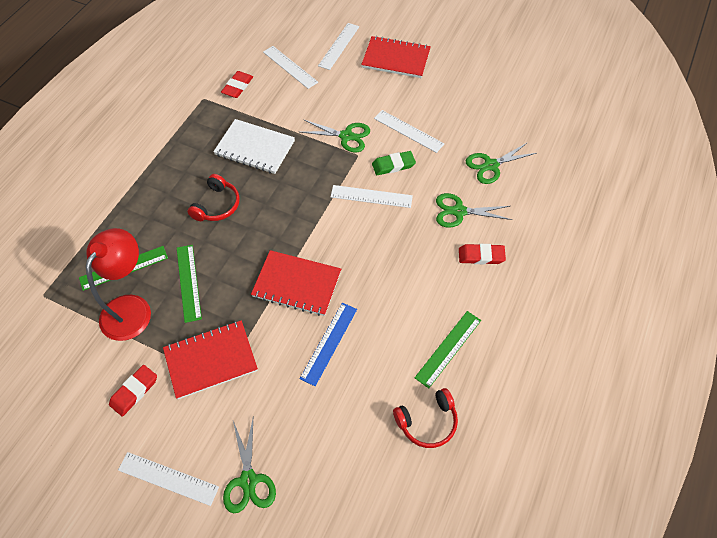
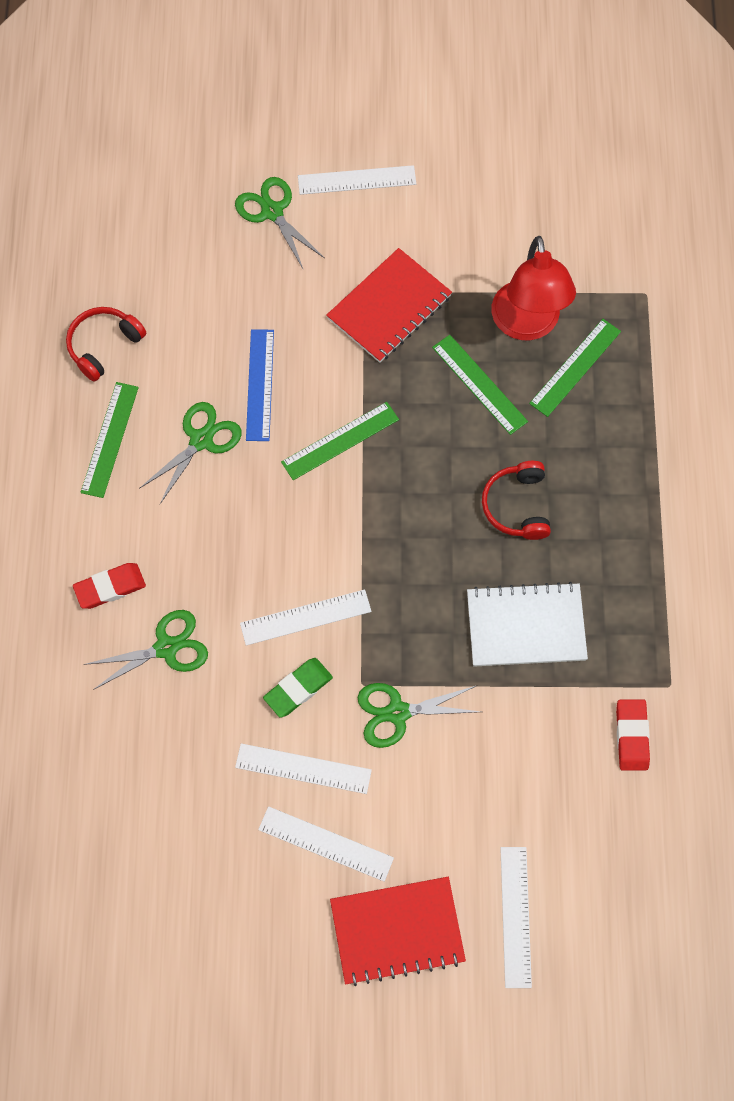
camera: 155 degrees right, 10 degrees up
red eraser [109,365,157,417] -> none
red notebook [251,250,341,316] -> green ruler [281,402,399,480]
white ruler [263,46,318,89] -> white ruler moved to [258,806,394,882]
green scissors [466,142,536,184] -> green scissors moved to [139,402,242,504]

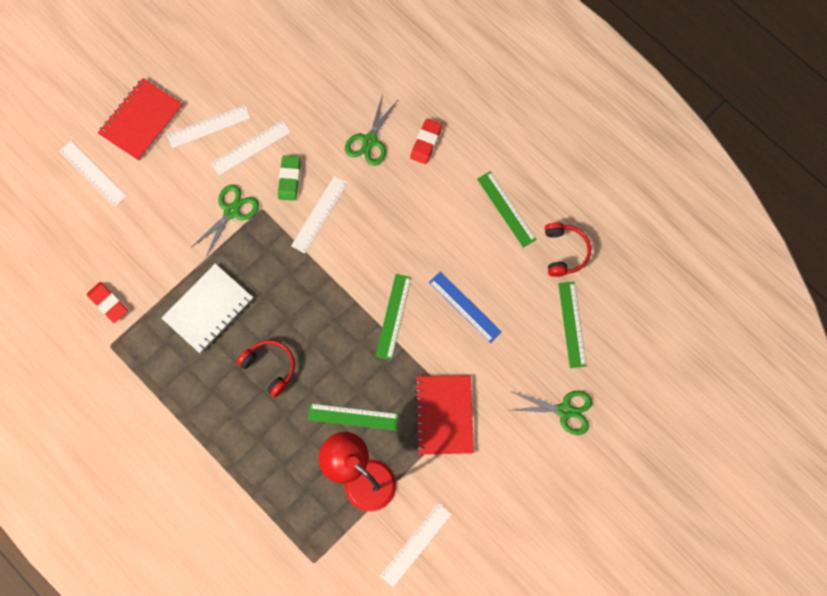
camera: 135 degrees right, 5 degrees up
green scissors [139,402,242,504] -> none
white ruler [298,165,416,195] -> white ruler moved to [380,503,452,587]
green ruler [529,319,621,417] -> green ruler moved to [558,282,587,368]

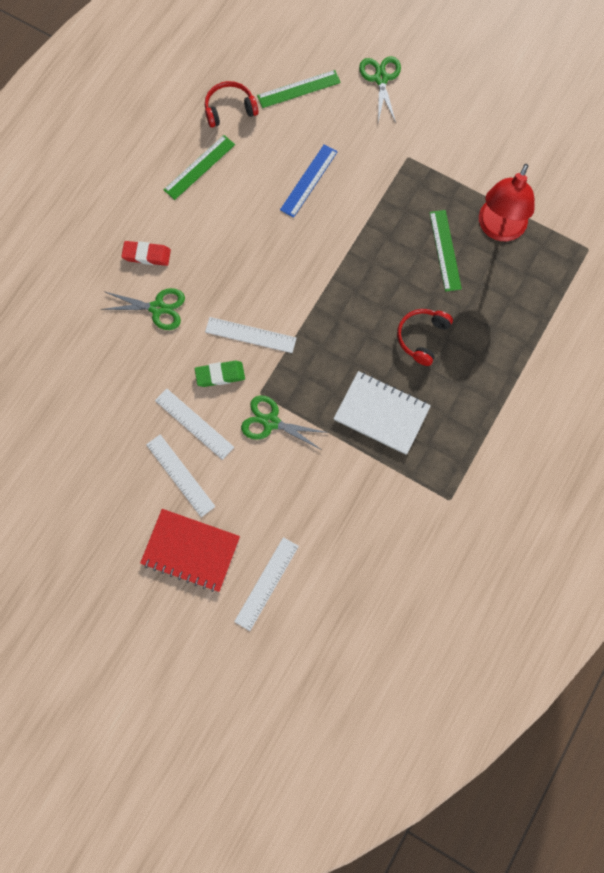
camera: 105 degrees left, 0 degrees up
red eraser [87,282,128,323] -> none
green ruler [376,274,412,360] -> none
white ruler [380,503,452,587] -> none
red notebook [415,375,474,455] -> none

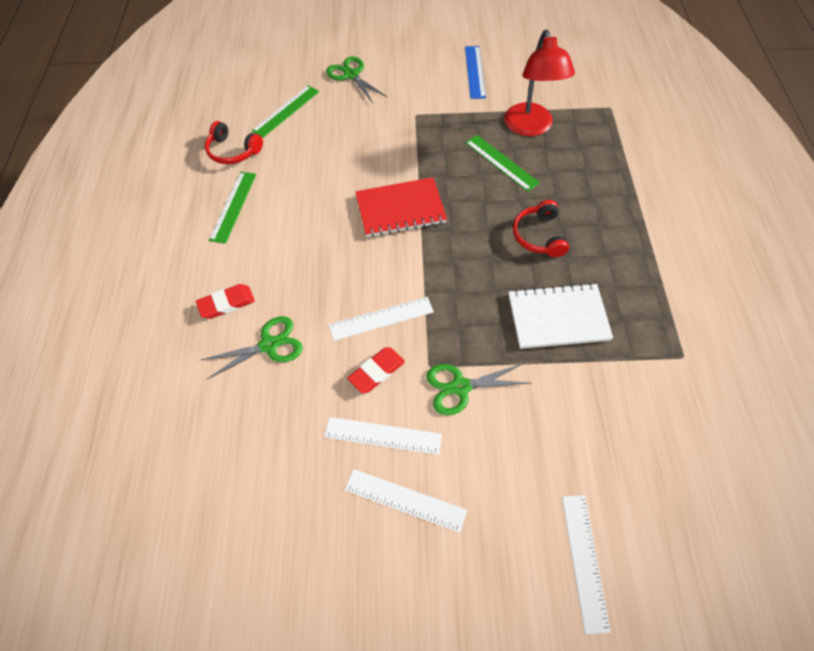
camera: 30 degrees left, 15 degrees down
red notebook [140,509,240,592] -> red notebook moved to [355,177,447,237]
green eraser [195,361,245,387] -> red eraser [347,347,405,393]
red headphones [205,81,259,127] -> red headphones turned 105 degrees counterclockwise [205,121,263,164]
blue ruler [280,144,338,218] -> blue ruler moved to [465,46,486,99]

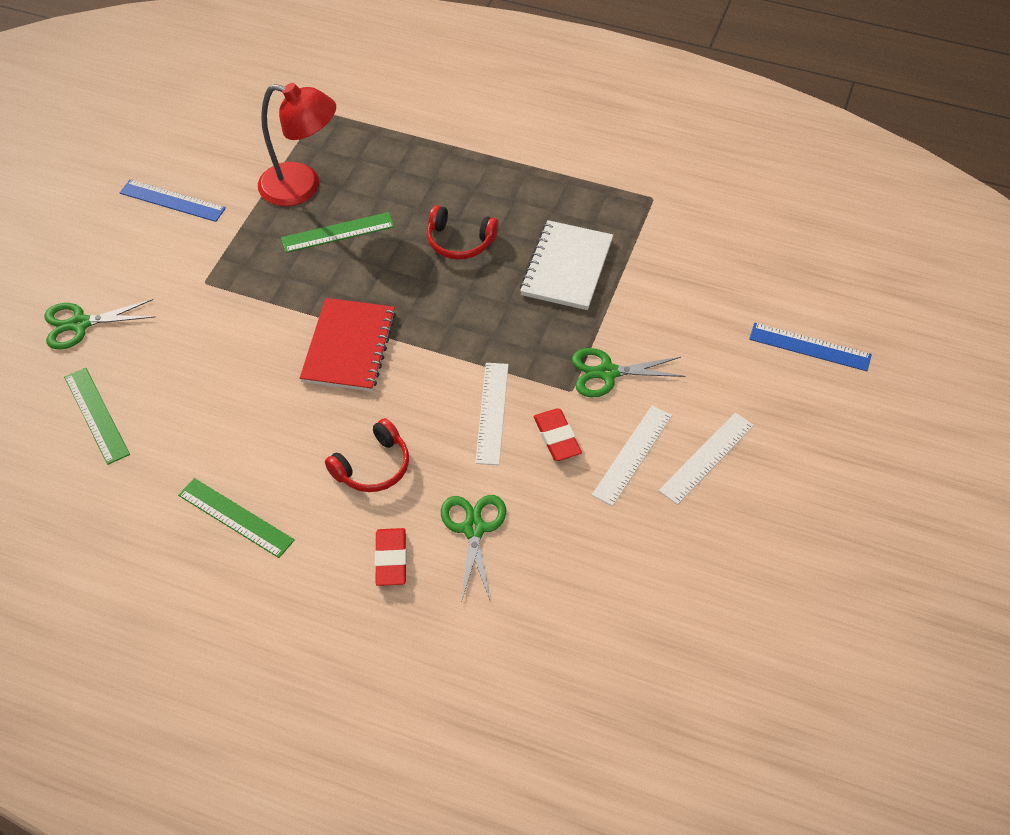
camera: 70 degrees left, 5 degrees down
red headphones [205,121,263,164] -> red headphones moved to [325,418,409,492]
green scissors [426,363,530,415] -> green scissors turned 75 degrees clockwise [572,348,686,397]
white ruler [562,495,611,634] -> blue ruler [749,323,872,371]

